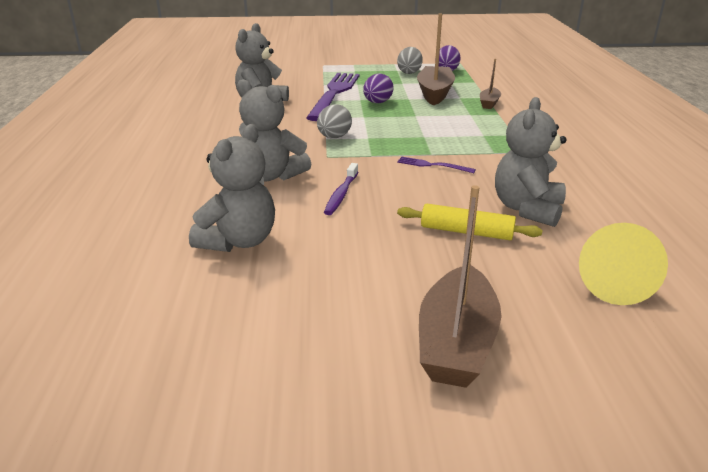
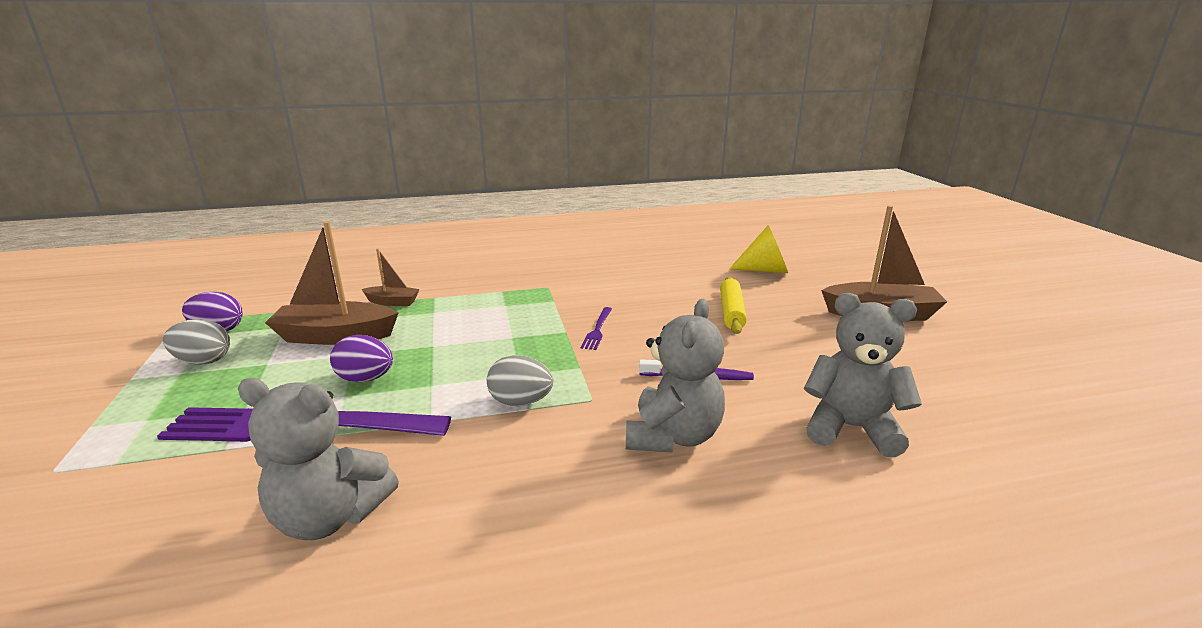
camera: 100 degrees left, 5 degrees down
grey teddy bear [495,97,567,227] -> none

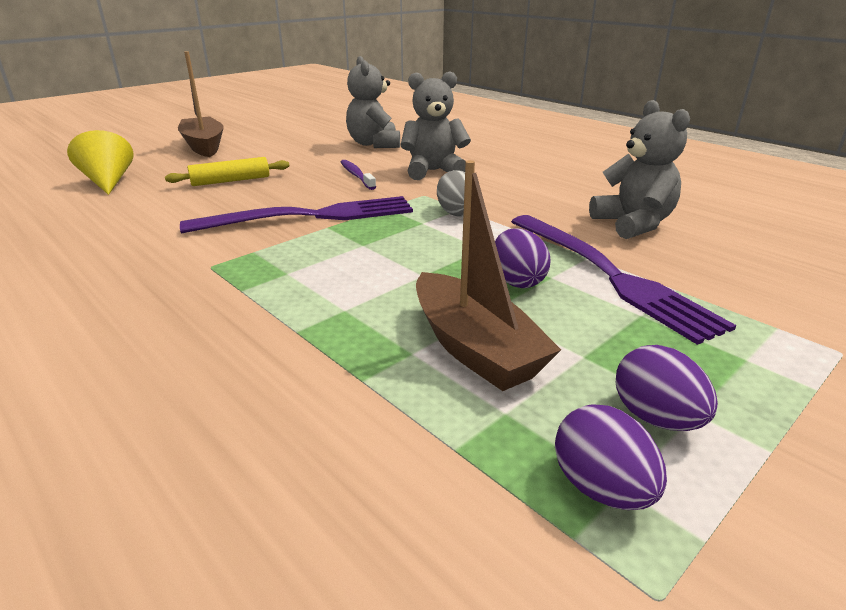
camera: 120 degrees left, 5 degrees up
grey egg [163,319,230,365] -> purple egg [616,345,718,431]
brown boat [362,249,420,306] -> none
purple fork [581,307,612,350] -> purple fork [180,196,413,233], size x2.42

